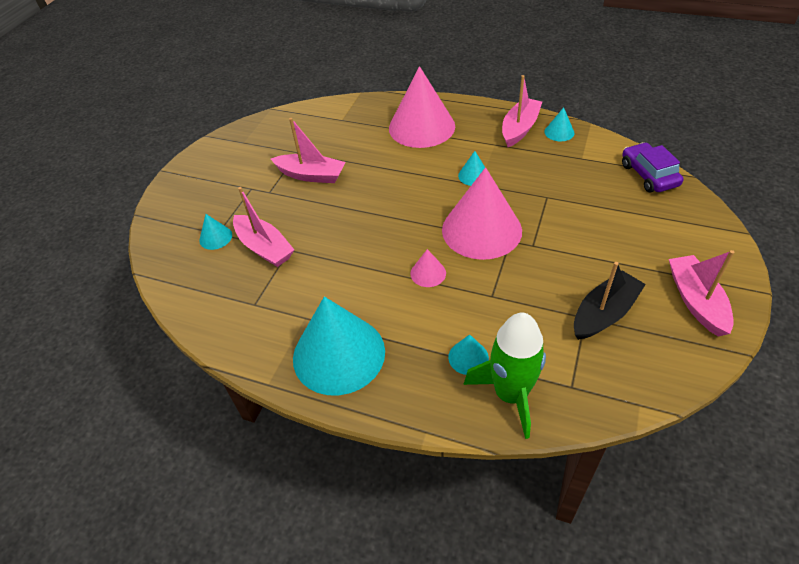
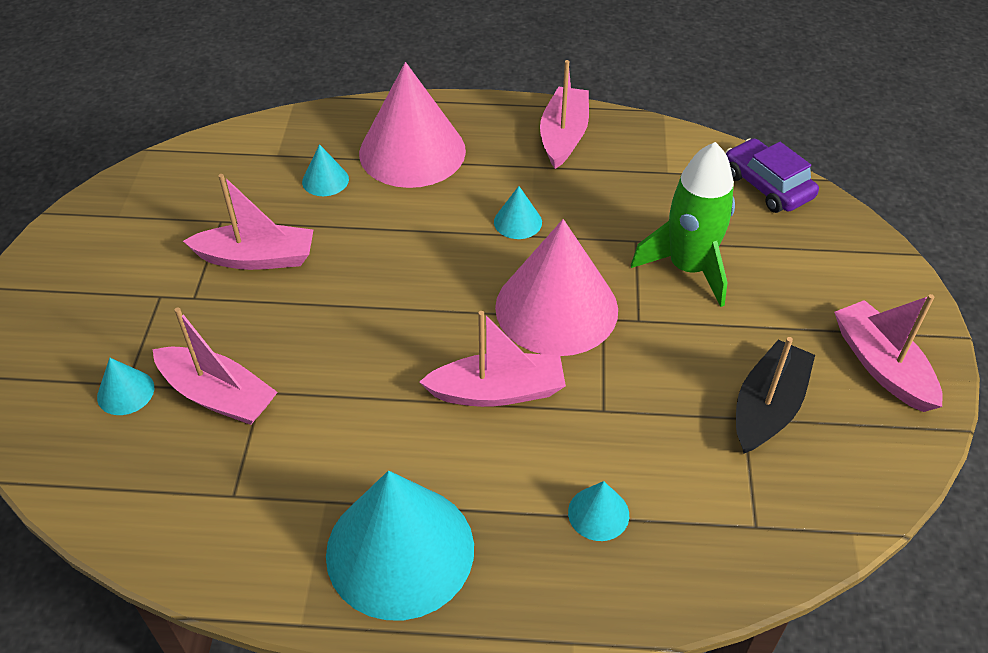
camera: 20 degrees left, 0 degrees up
pink cone [410,249,446,287] -> pink boat [419,311,566,407]
green rocket [463,313,546,439] -> green rocket moved to [631,142,735,307]
turquoise cone [545,107,574,141] -> turquoise cone moved to [302,144,349,196]

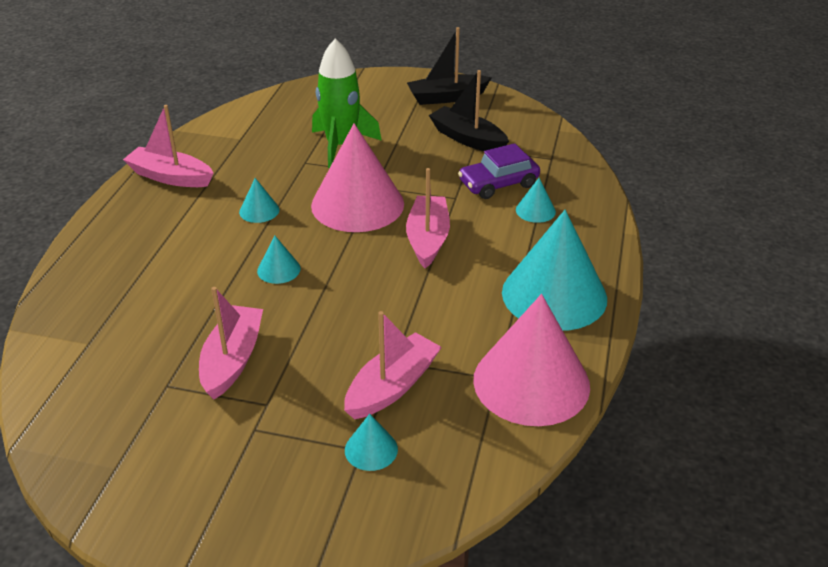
camera: 80 degrees left, 10 degrees down
turquoise cone [302,144,349,196] -> turquoise cone moved to [257,236,301,284]
pink cone [359,62,466,188] -> pink cone moved to [473,294,590,426]
purple car [726,138,819,213] -> purple car moved to [458,143,540,199]
pink boat [834,294,943,412] -> black boat [407,27,491,105]

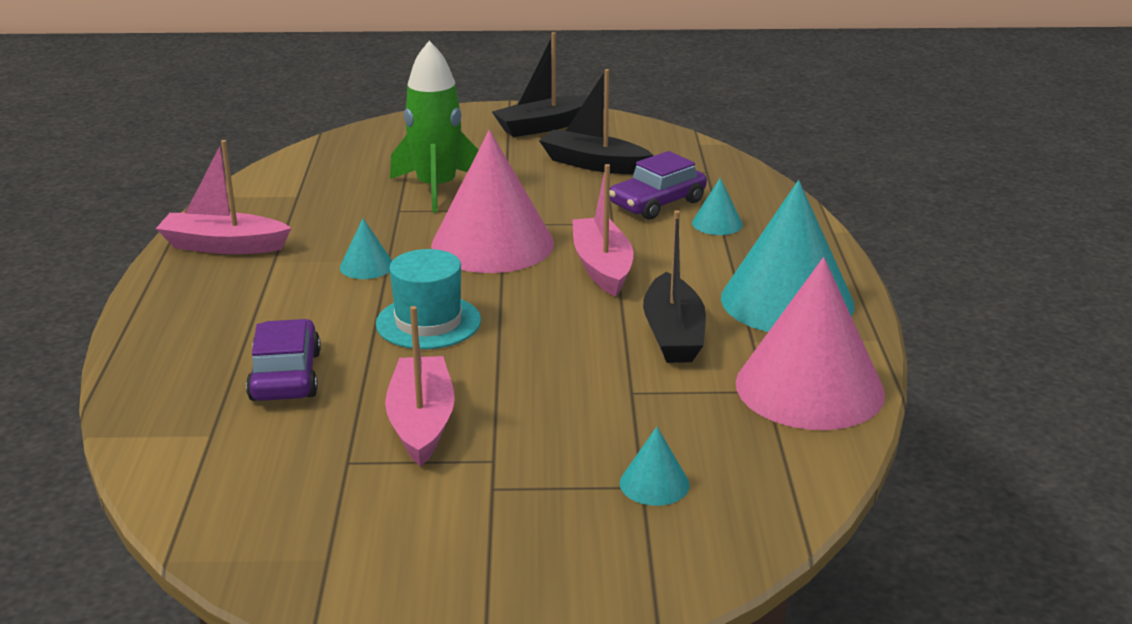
camera: 15 degrees left, 10 degrees down
turquoise cone [257,236,301,284] -> turquoise hat [376,249,481,349]
pink boat [344,311,442,419] -> none
none -> purple car [246,319,321,401]
none -> black boat [643,210,706,363]

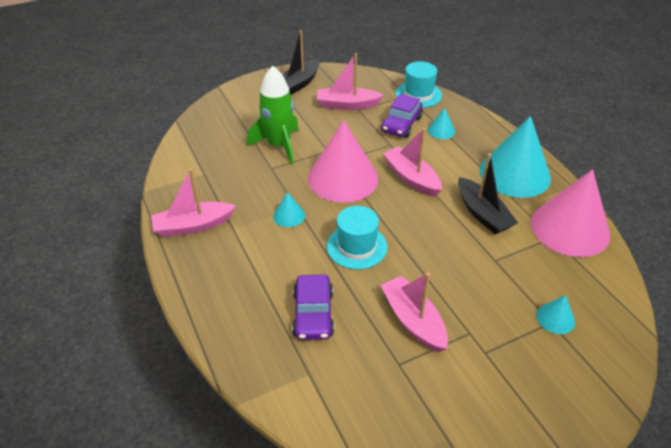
camera: 25 degrees left, 15 degrees up
purple car [246,319,321,401] -> purple car turned 150 degrees counterclockwise [292,275,334,340]
black boat [539,69,654,174] -> pink boat [317,53,384,110]
none -> turquoise hat [396,61,442,108]

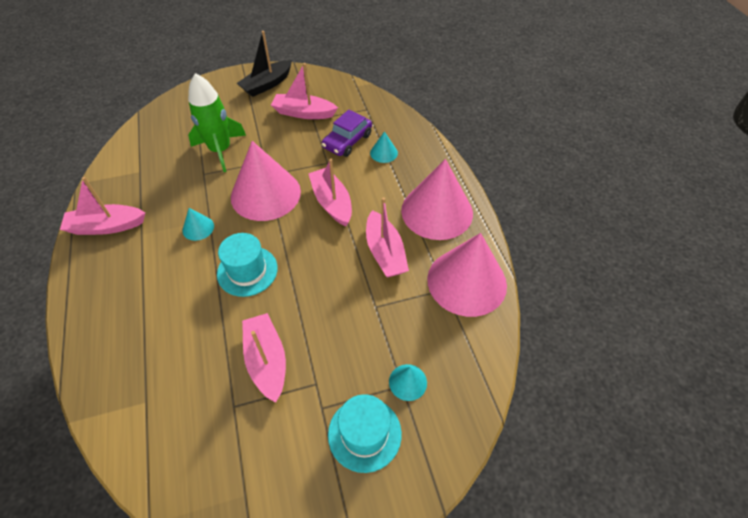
camera: 10 degrees right, 10 degrees up
purple car [292,275,334,340] -> none
turquoise hat [396,61,442,108] -> turquoise hat moved to [328,394,402,473]
black boat [458,153,518,234] -> pink boat [366,197,409,277]
turquoise cone [480,116,551,198] -> pink cone [401,159,473,240]

